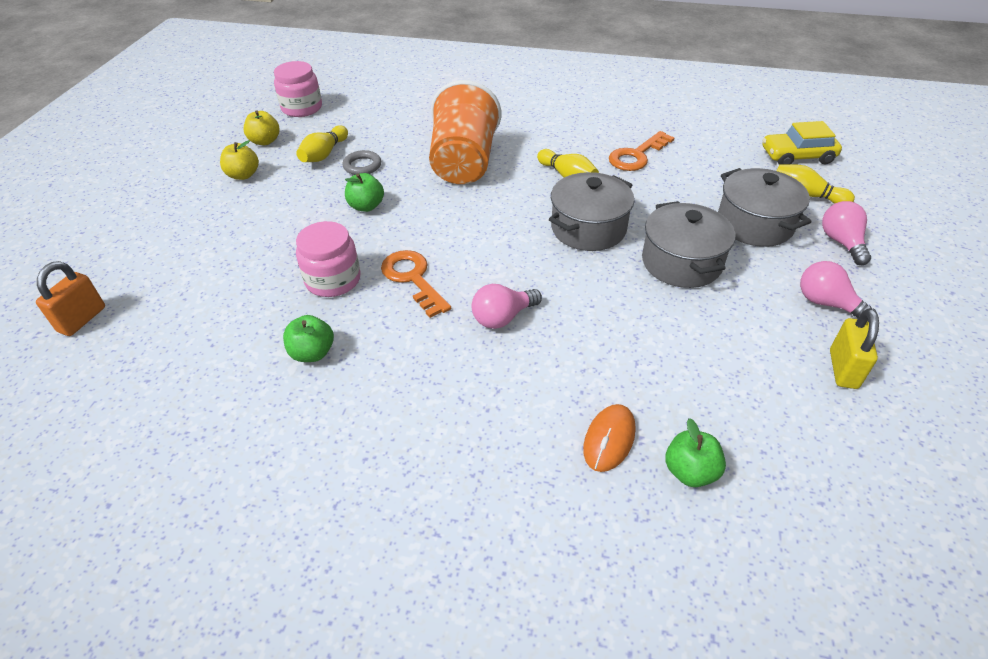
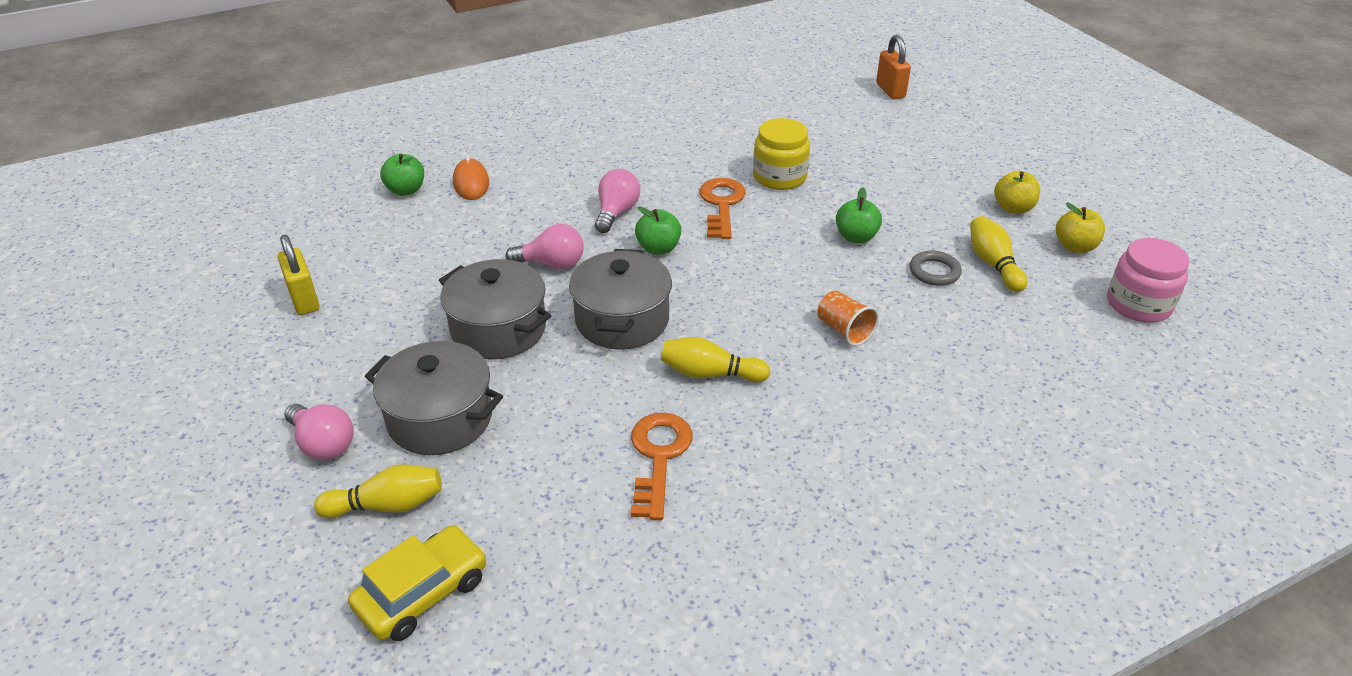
camera: 140 degrees right, 5 degrees down
green apple [283,315,334,362] -> green apple moved to [635,207,681,255]
pink jar [296,221,361,297] -> yellow jar [753,118,810,190]
orange key [381,250,451,318] -> orange key turned 105 degrees counterclockwise [699,178,746,239]
orange cup [429,80,502,184] -> orange cup [817,291,879,346], size x0.43
pink light bulb [800,261,876,322] -> pink light bulb moved to [506,224,584,269]

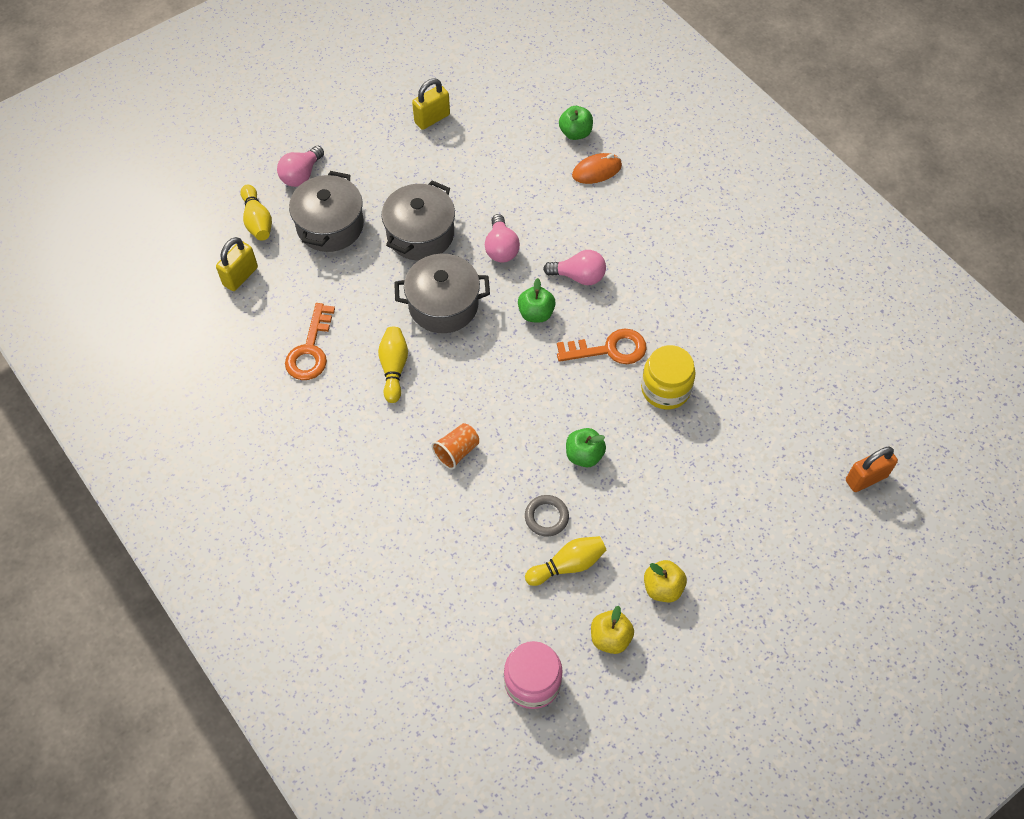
camera: 80 degrees right, 20 degrees up
yellow car [348,525,486,641] -> none
orange key [631,412,693,520] -> orange key turned 105 degrees clockwise [285,303,335,380]
none -> yellow padlock [216,237,258,291]

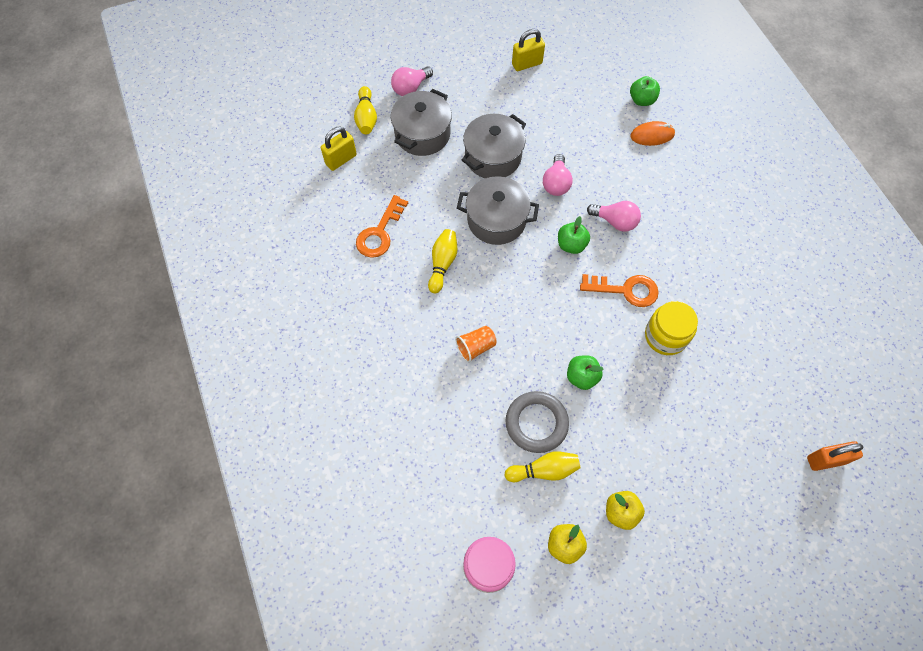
camera: 15 degrees right, 5 degrees up
grey ring [525,495,569,537] -> grey ring [506,391,569,453], size x1.64

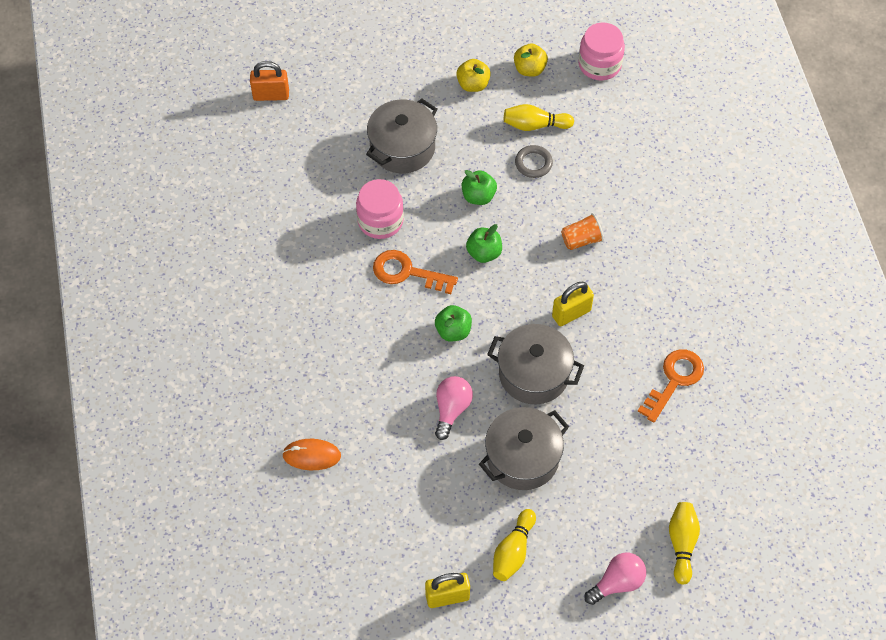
camera: 170 degrees left, 5 degrees down
yellow padlock [321,127,357,171] -> yellow padlock moved to [552,282,594,326]
grey pot [391,89,452,156] -> grey pot moved to [366,99,437,173]
yellow bowling pin [428,229,457,293] -> yellow bowling pin moved to [493,509,536,581]
grey ring [506,391,569,453] -> grey ring [515,145,553,178], size x0.61
pink light bulb [587,201,641,232] -> none
green apple [630,76,660,106] -> green apple moved to [466,224,502,263]
yellow jar [645,301,698,355] -> pink jar [356,179,404,239]

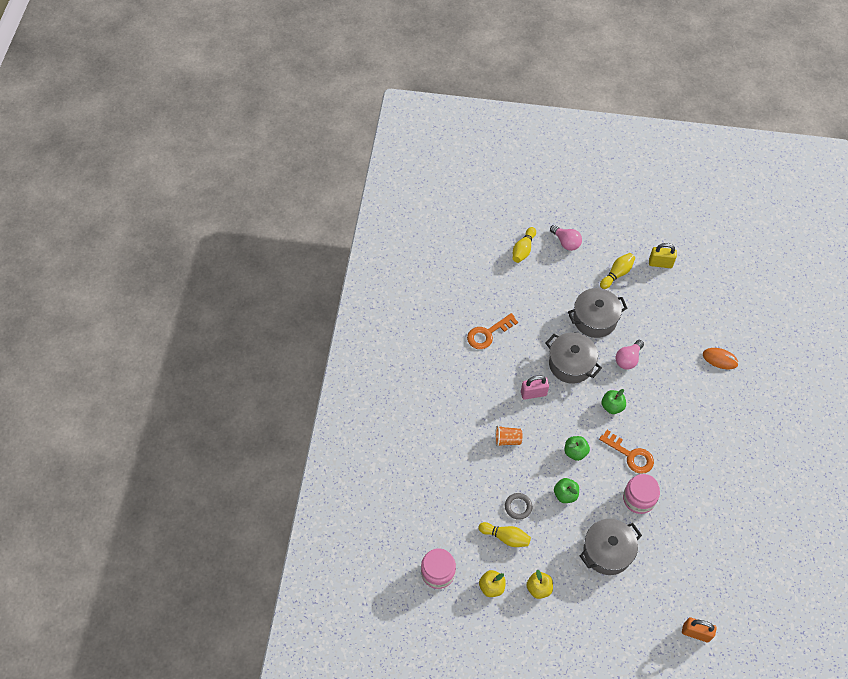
camera: 160 degrees left, 0 degrees up
yellow padlock [552,282,594,326] -> pink padlock [521,375,549,400]
pink light bulb [584,553,646,605] -> pink light bulb turned 120 degrees counterclockwise [550,225,582,251]

